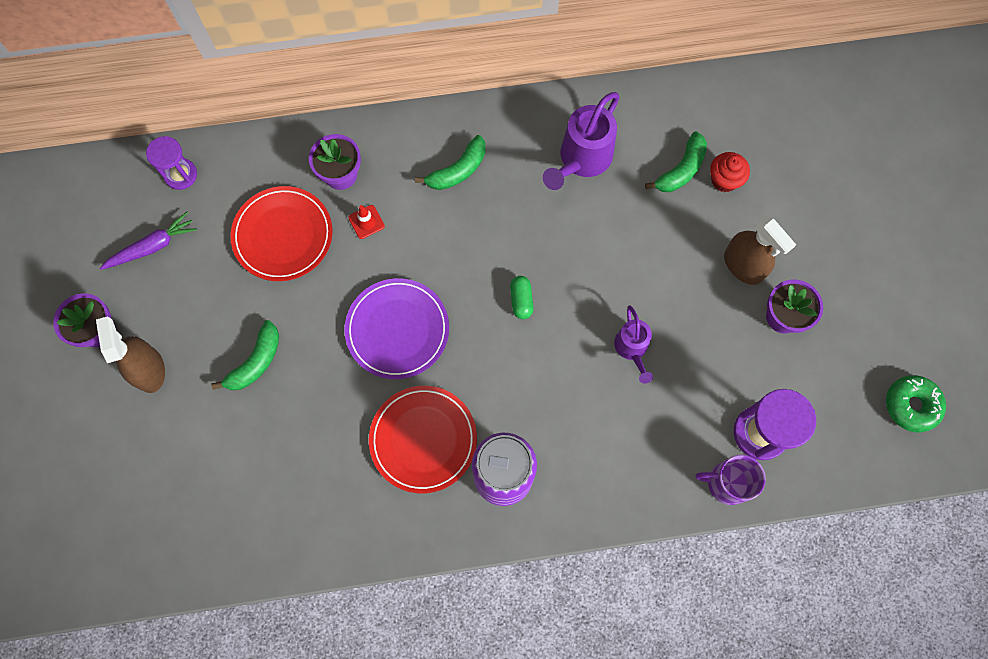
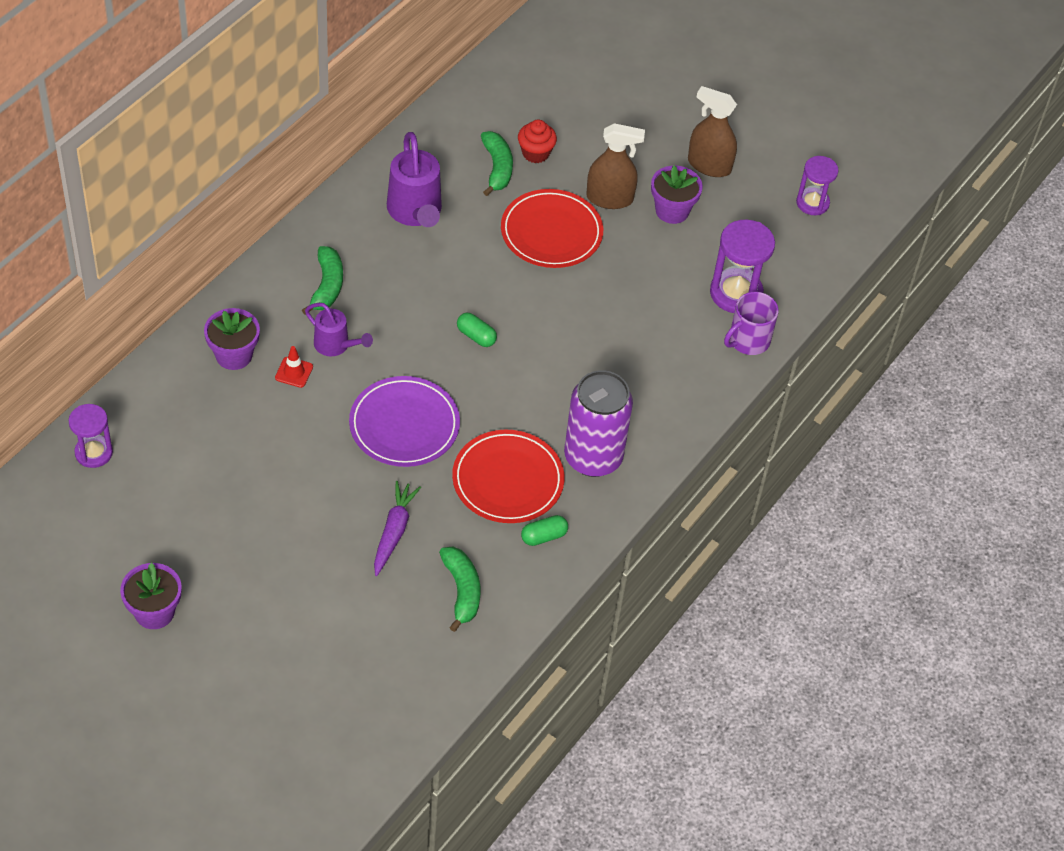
camera: 50 degrees left, 20 degrees down
brown spray bottle [96,316,165,393] -> brown spray bottle moved to [688,86,737,177]
purple carrot [100,212,197,270] -> purple carrot moved to [374,481,421,576]
green banana [211,320,279,390] -> green banana moved to [439,546,480,632]
red plate [230,186,333,281] -> red plate moved to [501,189,603,268]
purple watering can [614,305,653,384] -> purple watering can moved to [305,303,373,356]
green donut [886,375,946,432] -> purple hourglass [796,156,839,215]
none -> green capsule [521,515,568,546]

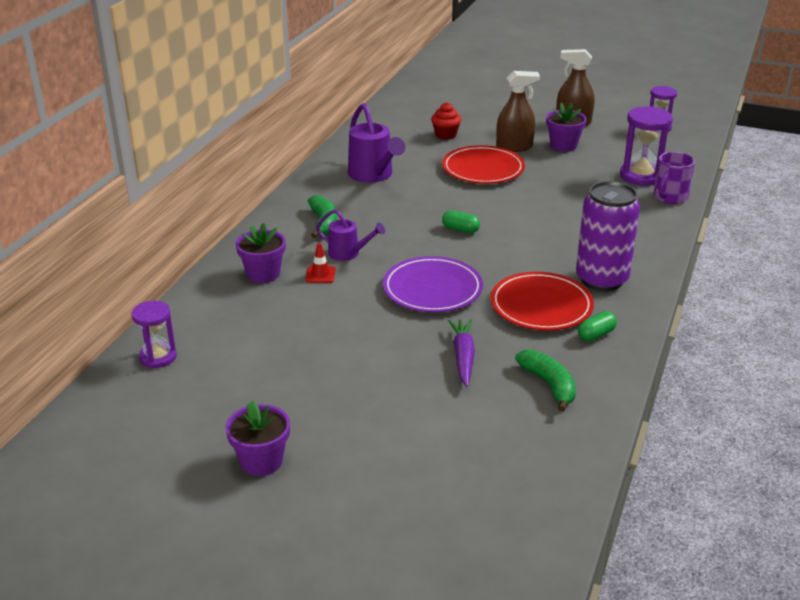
camera: 10 degrees left, 20 degrees down
green banana [481,131,513,196] -> none

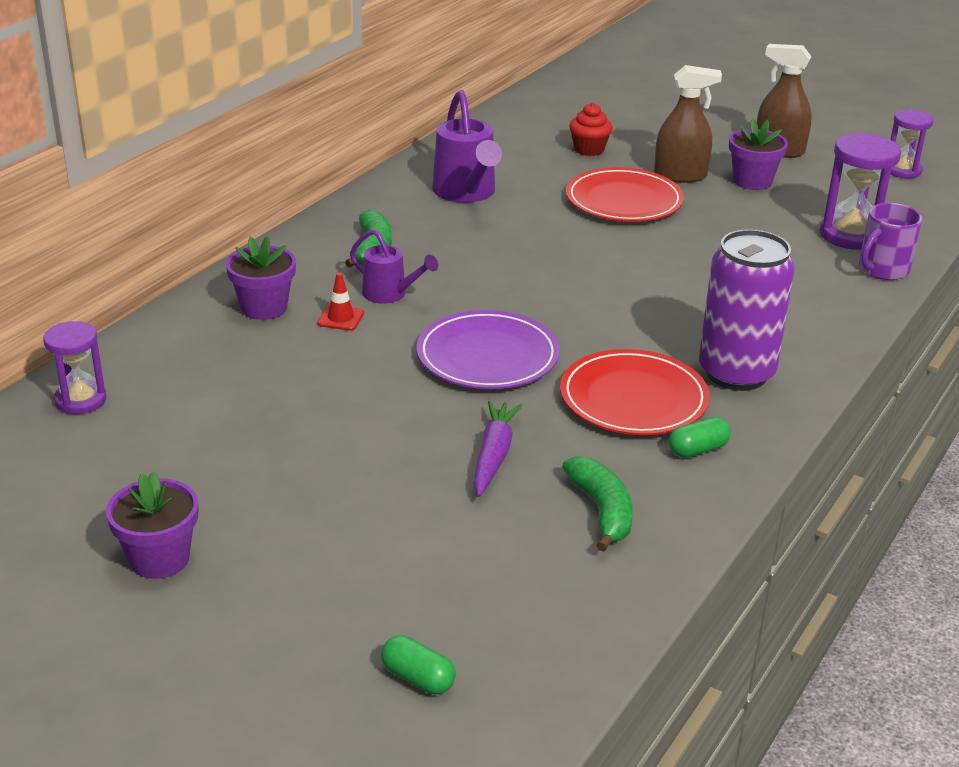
camera: 10 degrees right, 0 degrees up
green capsule [442,211,480,233] -> green capsule moved to [381,635,456,694]

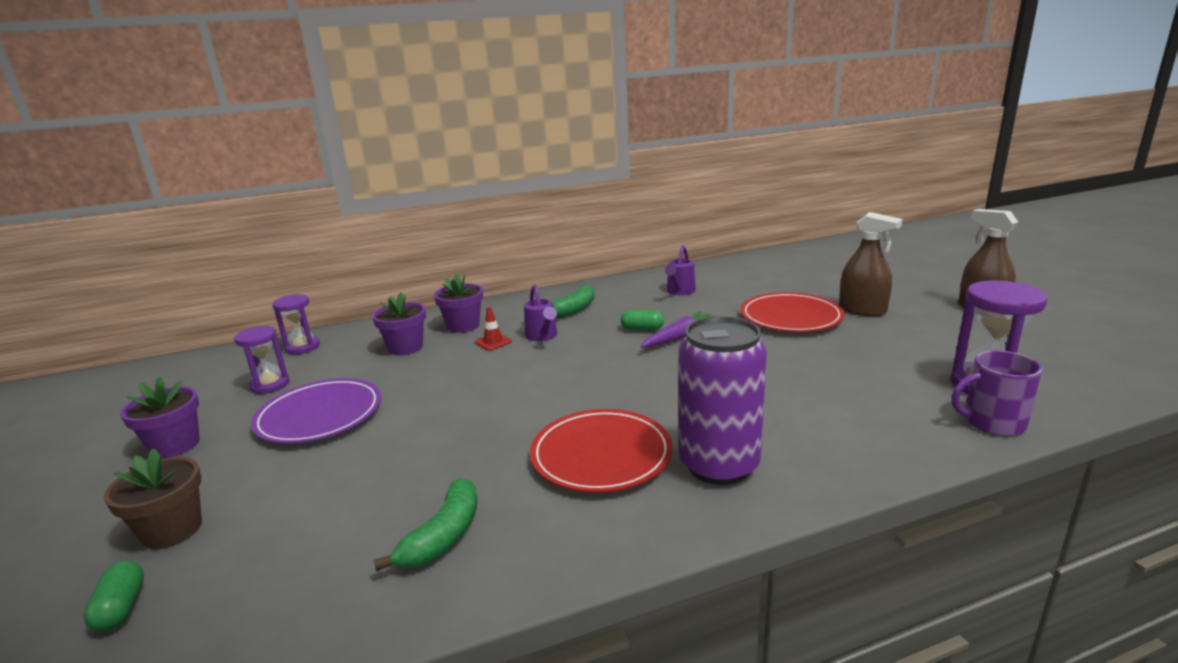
camera: 40 degrees right, 10 degrees down
purple plate [417,310,560,389] -> purple plate moved to [251,378,381,444]
purple watering can [432,90,502,203] -> purple watering can [665,245,696,295], size x0.60
purple carrot [474,400,523,497] -> purple carrot moved to [641,311,714,348]
red cupcake [569,103,613,156] -> none
green capsule [669,417,731,458] -> green capsule moved to [621,310,664,331]
purple flower pot [729,119,788,190] -> purple flower pot moved to [372,292,426,355]
purple hourglass [890,110,934,178] -> purple hourglass moved to [234,326,289,394]
none -> brown flower pot [104,448,202,549]

